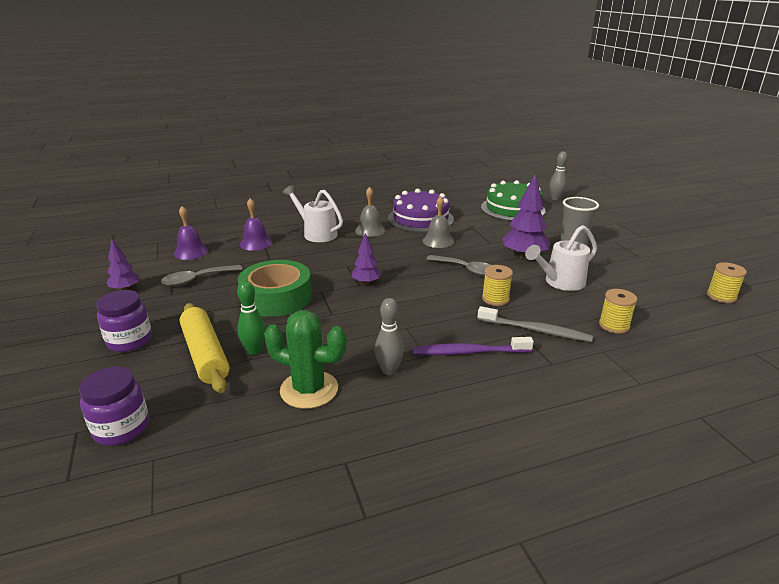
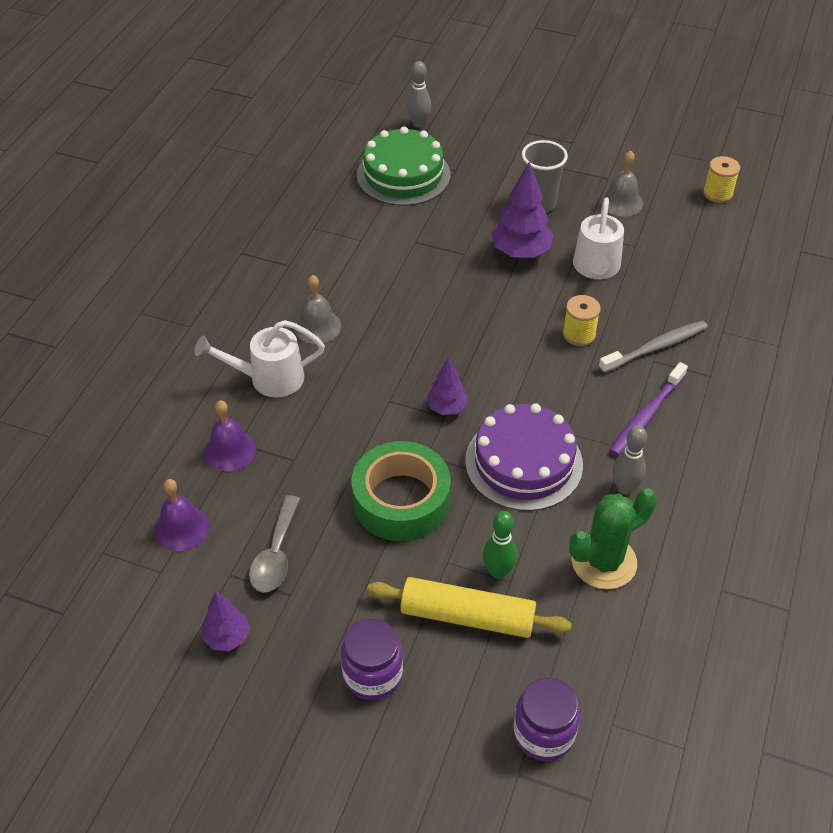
camera: 50 degrees left, 20 degrees up
purple cake [388,189,454,232] -> purple cake moved to [465,403,583,511]
grey bell [422,196,454,248] -> grey bell moved to [600,150,643,216]
grey spoon [426,255,491,276] -> none
yellow spool [599,289,637,334] -> none

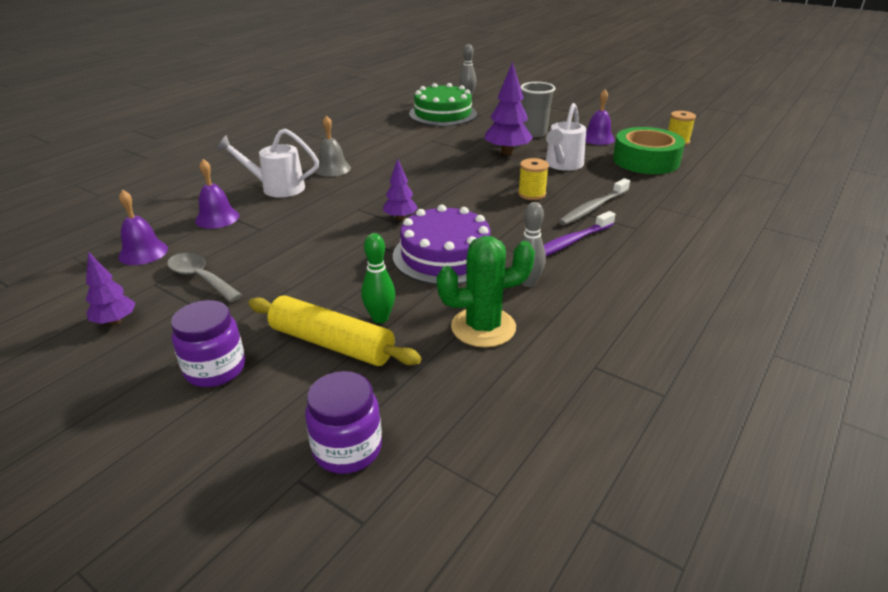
camera: 15 degrees right, 15 degrees down
grey spoon [249,495,300,592] -> grey spoon turned 105 degrees clockwise [167,253,242,302]
green tape [351,441,451,541] -> green tape moved to [613,127,685,174]
grey toothbrush [599,320,708,373] -> grey toothbrush turned 150 degrees clockwise [559,178,630,226]
grey bell [600,150,643,216] -> purple bell [585,89,615,145]

